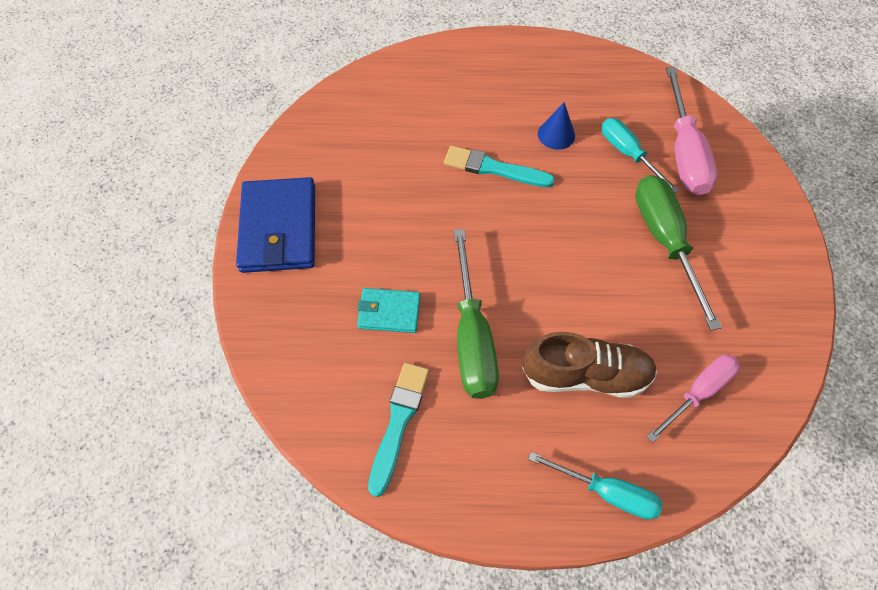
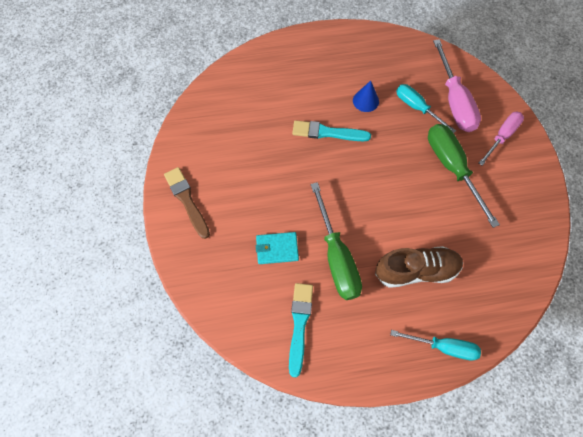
camera: 10 degrees left, 5 degrees up
blue wallet [236,177,315,273] -> brown brush [164,167,210,239]
pink screwdriver [647,355,740,443] -> pink screwdriver moved to [479,112,524,166]

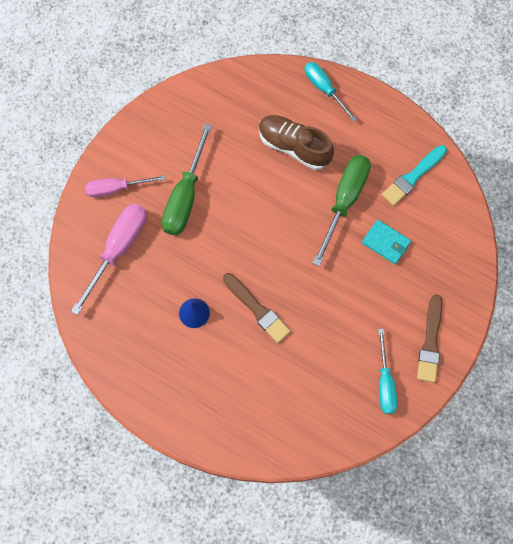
camera: 140 degrees left, 5 degrees up
turquoise brush [292,120,371,141] -> brown brush [223,273,291,343]
turquoise screwdriver [396,84,456,133] -> turquoise screwdriver moved to [378,329,398,414]

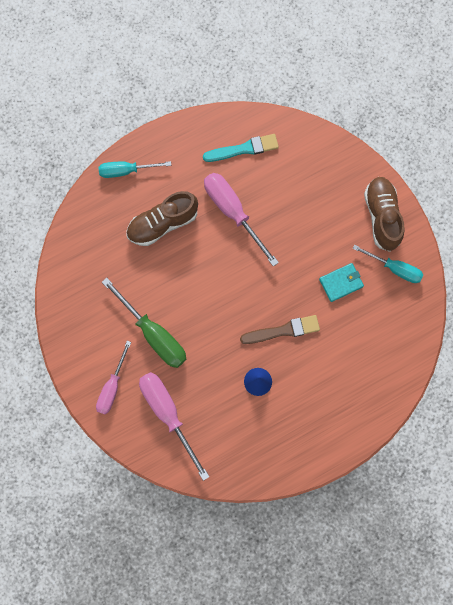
camera: 60 degrees left, 5 degrees up
green screwdriver [313,155,371,266] -> pink screwdriver [204,173,279,267]
turquoise wallet [362,220,411,264] -> turquoise wallet moved to [319,263,364,302]
turquoise brush [382,145,447,206] -> turquoise brush turned 90 degrees counterclockwise [203,134,279,162]
brown brush [417,294,442,382] -> brown shoe [364,177,405,252]

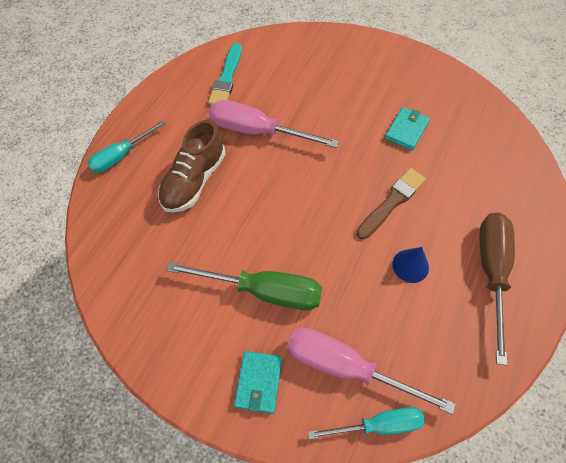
camera: 35 degrees left, 15 degrees down
pink screwdriver [96,341,131,414] -> turquoise wallet [234,351,282,414]
turquoise brush [203,134,279,162] -> turquoise brush turned 150 degrees clockwise [208,43,242,105]
turquoise screwdriver [353,245,423,283] -> turquoise screwdriver moved to [308,407,425,439]
brown shoe [364,177,405,252] -> none
none -> brown screwdriver [479,213,515,366]

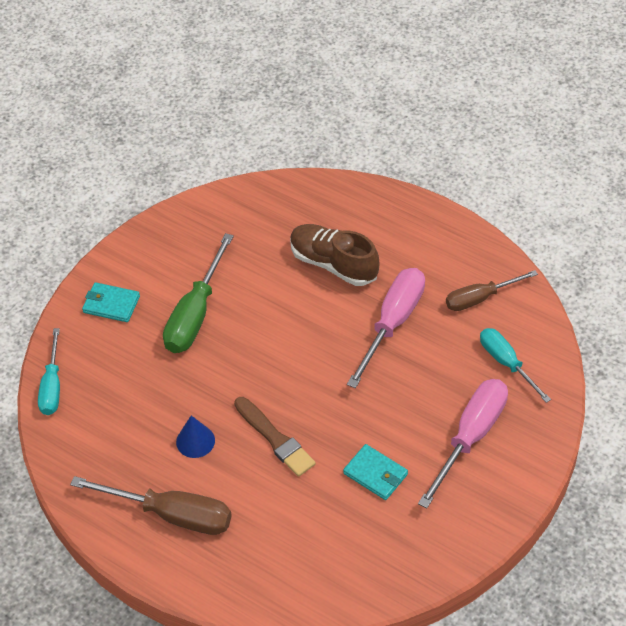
camera: 100 degrees right, 10 degrees down
turquoise screwdriver [87,120,166,173] -> turquoise screwdriver moved to [480,328,551,403]
turquoise brush [208,43,242,105] -> brown screwdriver [446,270,538,311]
pink screwdriver [287,328,456,415] -> pink screwdriver moved to [418,379,508,508]

